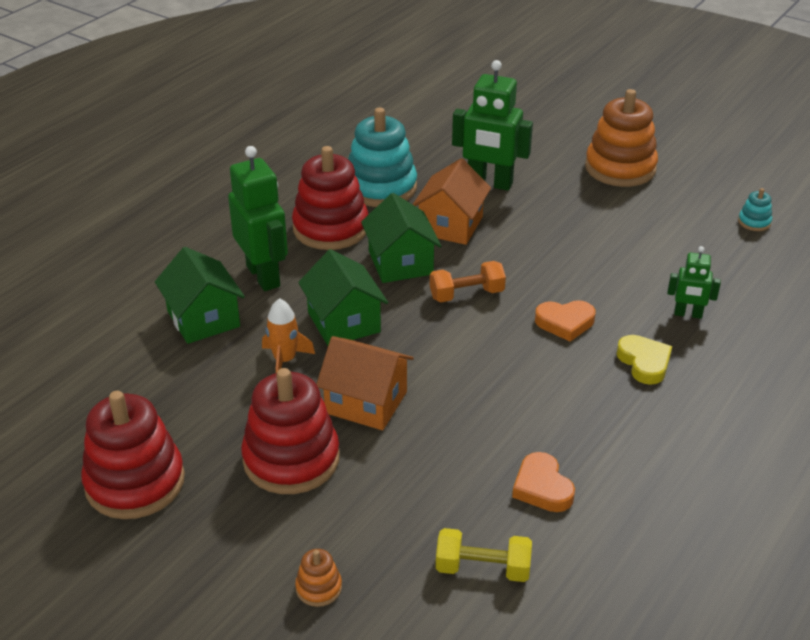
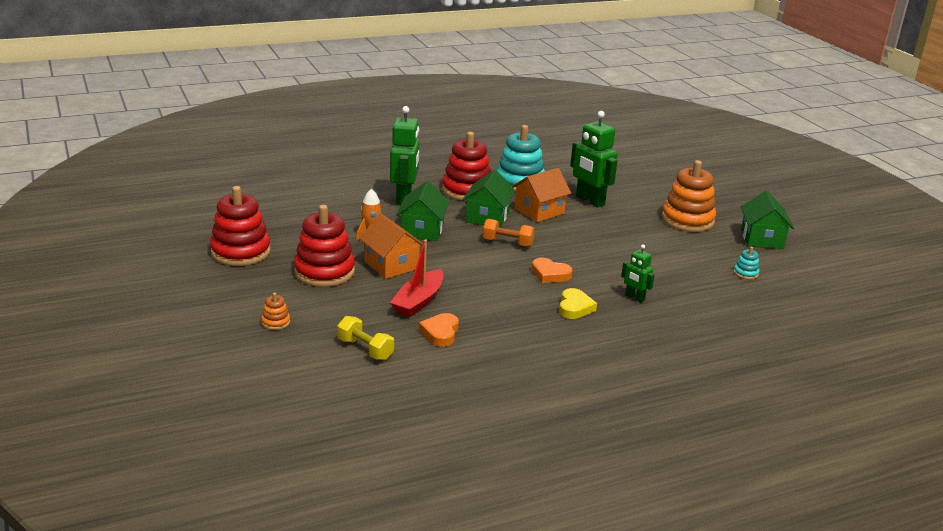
camera: 30 degrees right, 10 degrees down
green house [155,247,245,344] -> green house moved to [741,191,794,249]
none -> red boat [390,239,444,317]

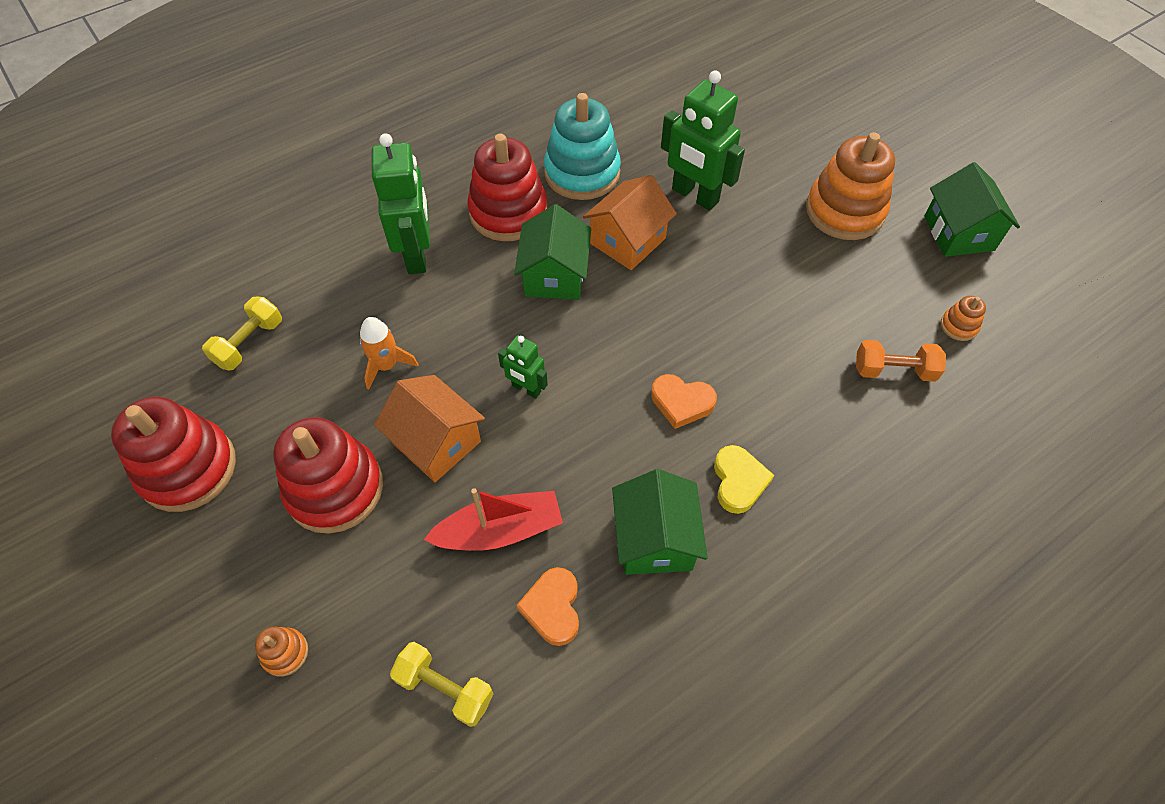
camera: 10 degrees left, 30 degrees up
red boat [390,239,444,317] -> red boat turned 120 degrees counterclockwise [424,488,563,551]
green house [396,181,449,241] -> green house moved to [612,469,708,575]
orange dumbbell [483,219,535,247] -> orange dumbbell moved to [856,340,946,382]
green robot [621,244,655,302] -> green robot moved to [498,335,548,399]
turquoise stacking toy [734,247,759,280] -> orange stacking toy [941,296,986,341]
none -> yellow dumbbell [202,297,282,371]

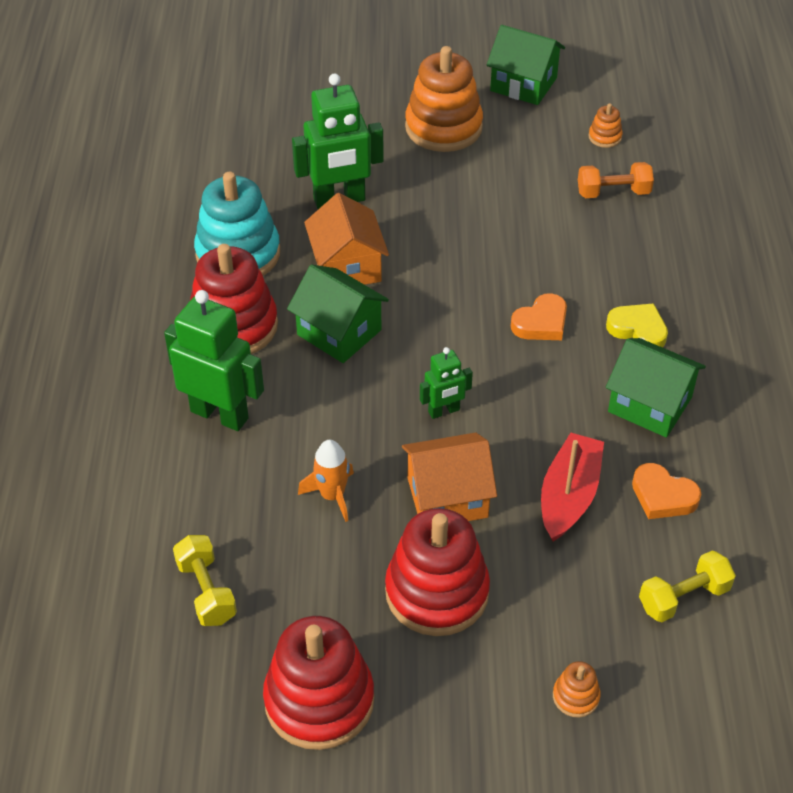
camera: 55 degrees left, 10 degrees down
orange dumbbell [856,340,946,382] -> orange dumbbell turned 45 degrees clockwise [578,162,654,198]

